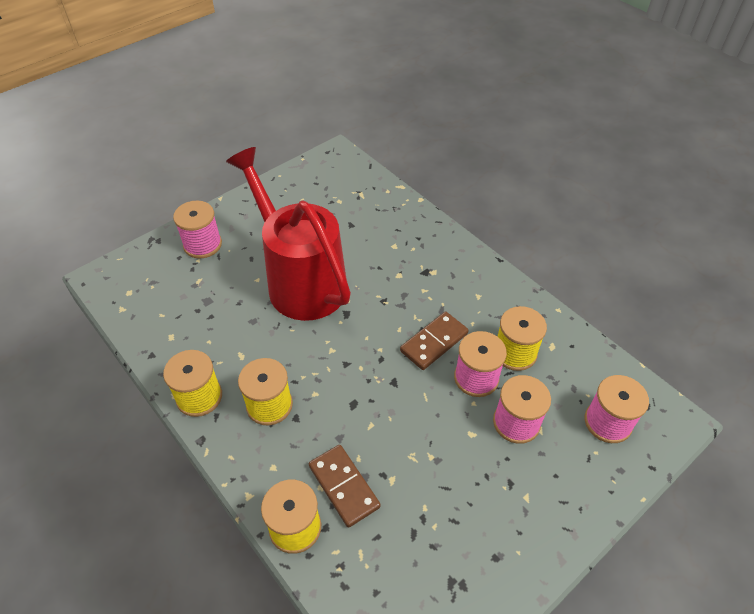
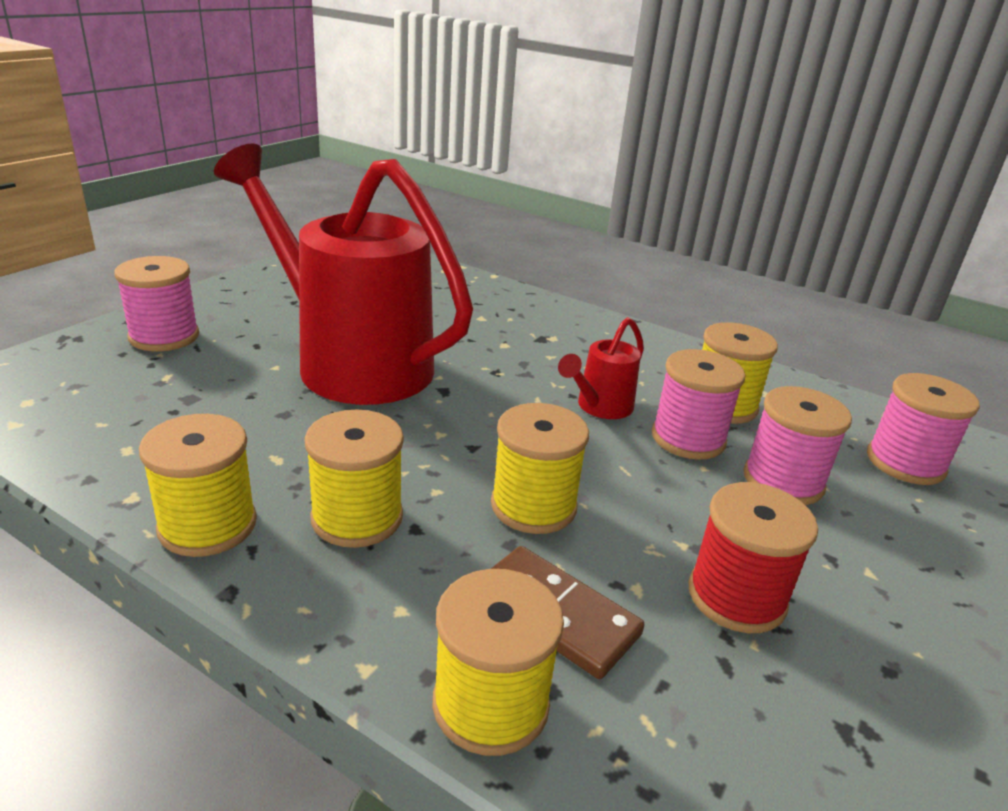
camera: 20 degrees left, 20 degrees down
brown domino [400,312,469,370] -> red watering can [558,317,644,419]
none -> yellow spool [491,403,589,534]
none -> red spool [688,482,818,633]

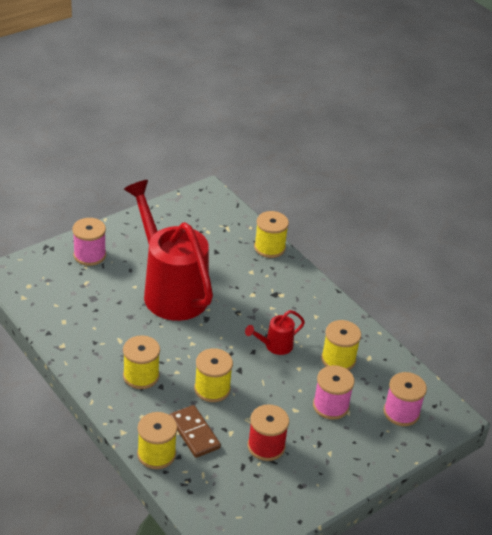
camera: 20 degrees right, 10 degrees up
yellow spool [139,414,257,557] -> yellow spool moved to [254,211,289,258]
pink spool [652,349,746,460] -> none

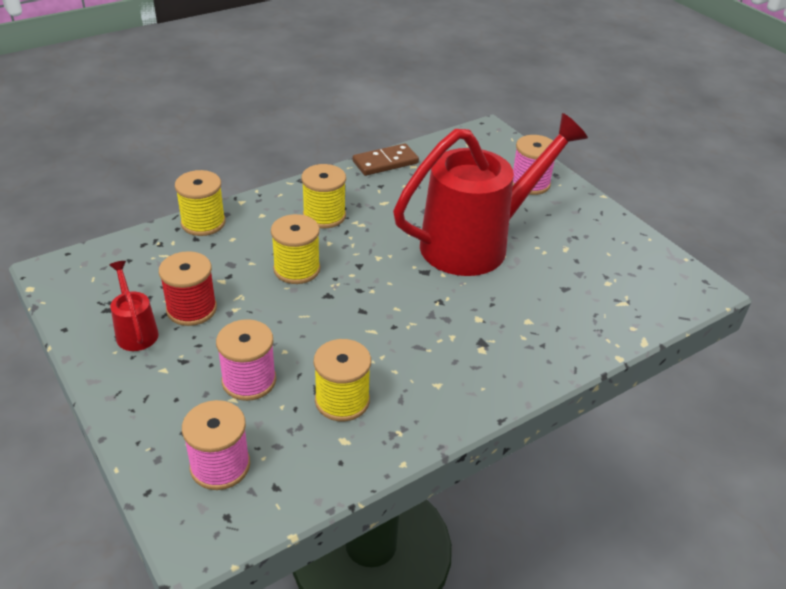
camera: 95 degrees right, 0 degrees up
brown domino [170,405,221,458] -> brown domino moved to [353,143,419,176]
red watering can [245,310,305,355] -> red watering can moved to [109,261,159,351]
yellow spool [254,211,289,258] -> none

